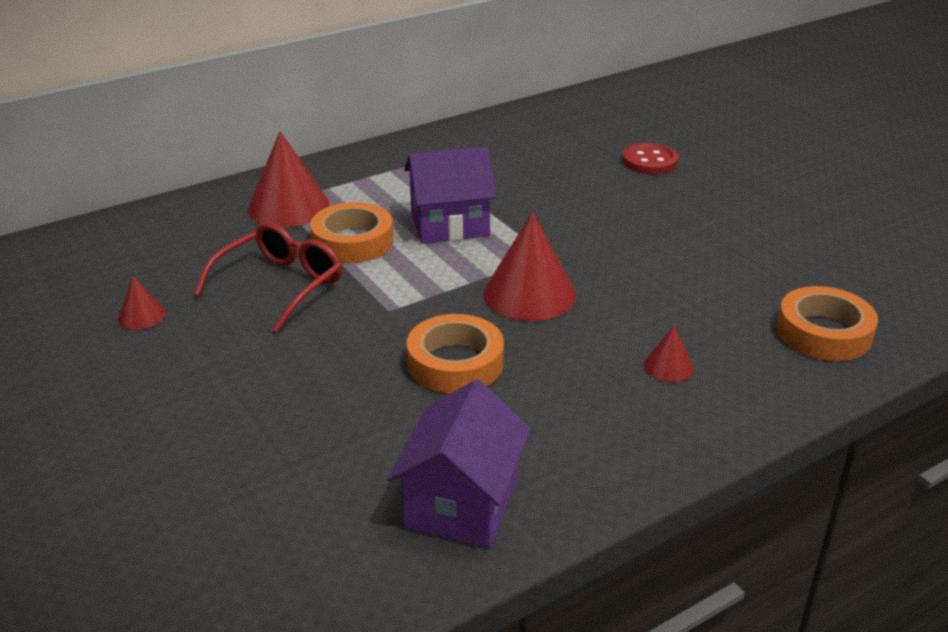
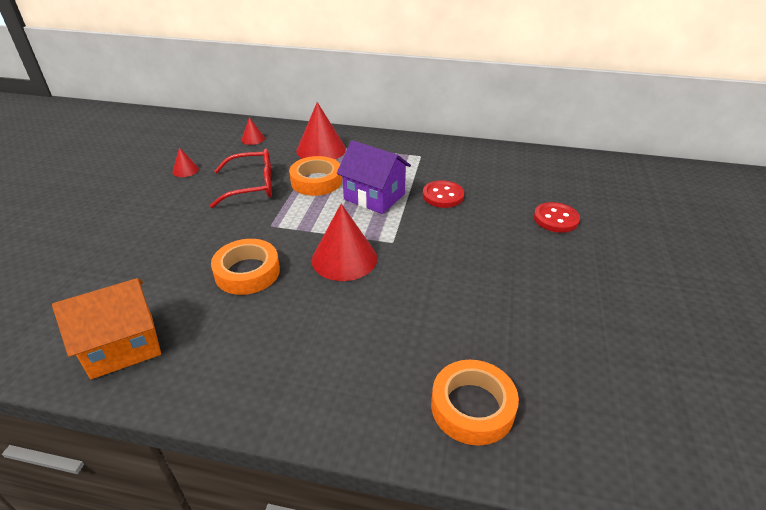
camera: 45 degrees right, 5 degrees up
purple house [387,379,531,548] -> orange house [52,278,161,379]
red cone [644,326,694,382] -> red cone moved to [241,117,265,145]
none -> red button [423,180,464,208]

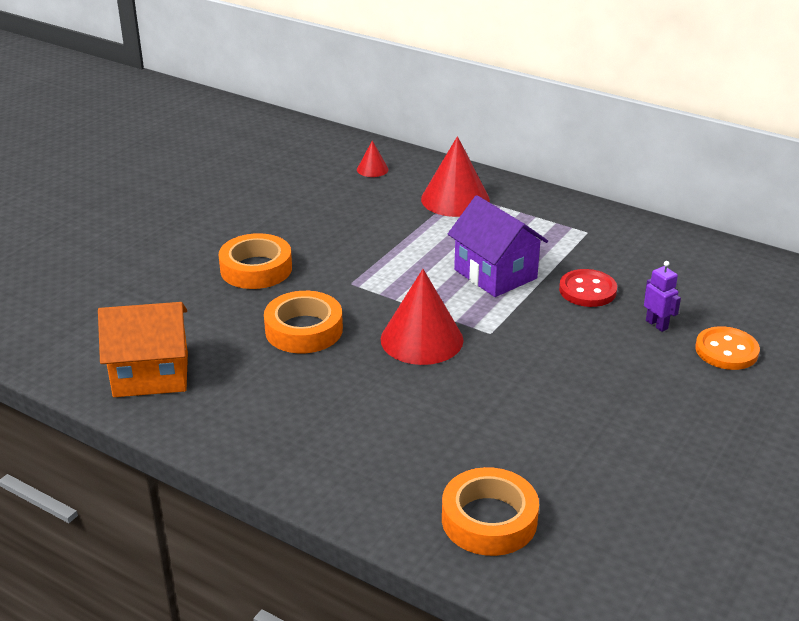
camera: 20 degrees right, 5 degrees down
red cone [172,147,199,177] -> none
red glasses [210,148,272,208] -> none
orange tape [289,156,342,196] -> orange tape moved to [219,233,292,289]
red button [534,202,580,233] -> orange button [695,326,760,370]
none -> purple robot [644,261,681,332]

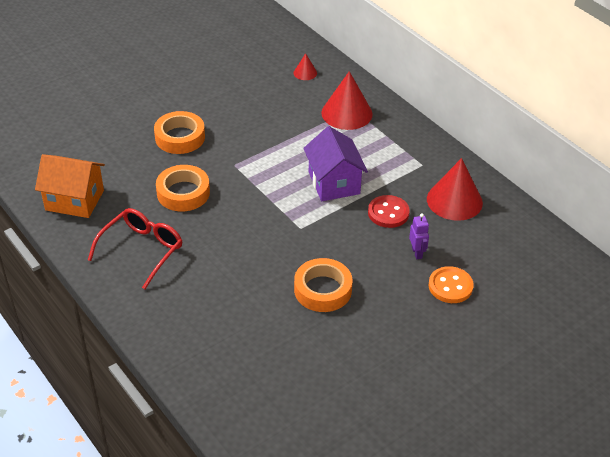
camera: 20 degrees right, 10 degrees up
red cone [381,269,464,365] -> red cone moved to [427,158,483,221]
orange tape [442,467,539,556] -> orange tape moved to [294,258,352,312]
none -> red glasses [88,208,182,289]

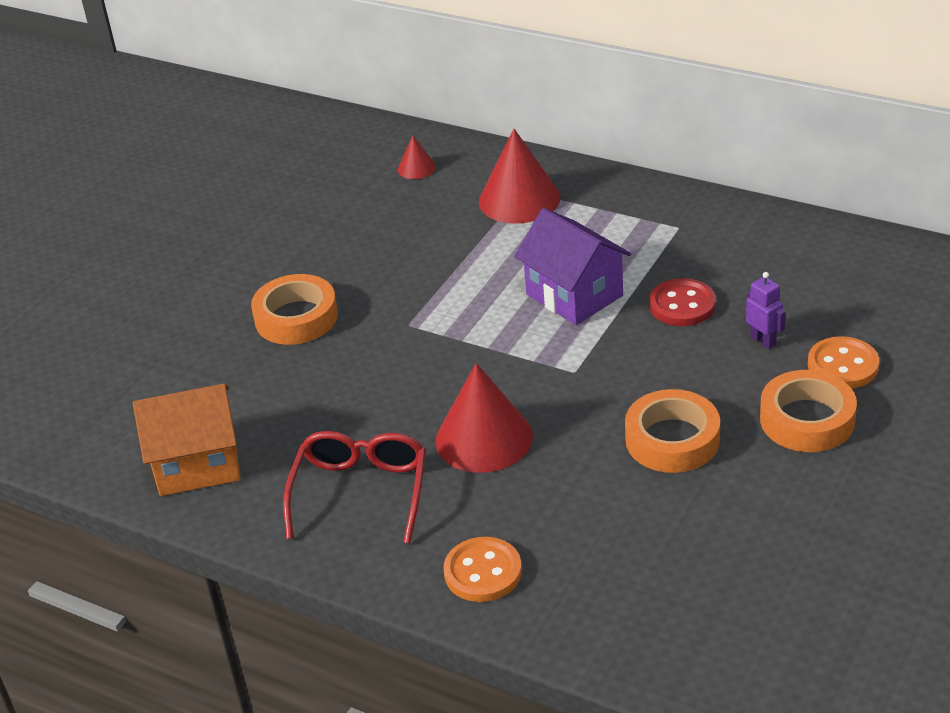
camera: 20 degrees left, 5 degrees down
orange tape [156,165,210,211] -> orange tape moved to [760,370,857,452]
red cone [427,158,483,221] -> red cone moved to [435,363,533,473]
none -> orange button [443,537,522,602]

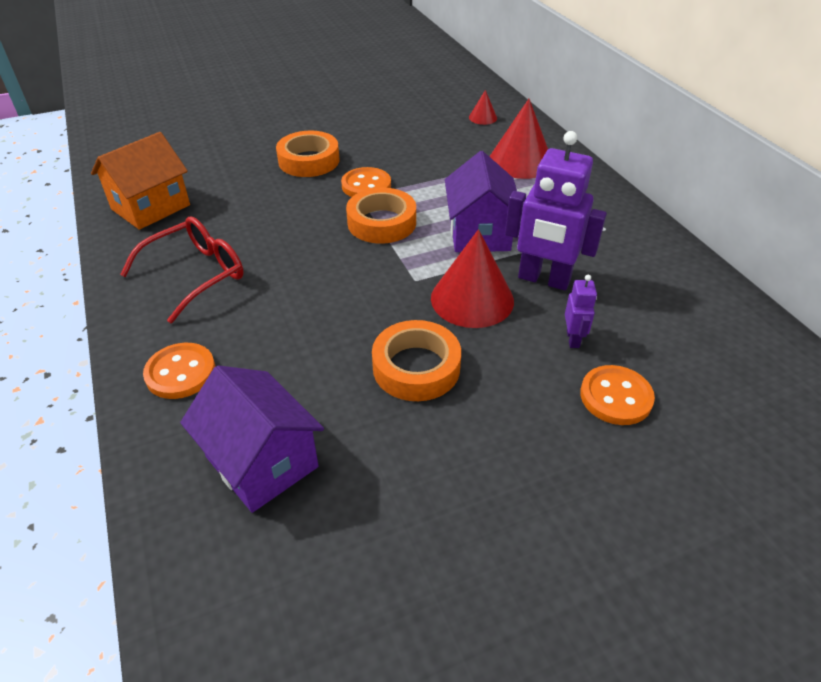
camera: 35 degrees right, 5 degrees up
orange house [133,384,241,496] -> orange house turned 75 degrees counterclockwise [91,132,190,230]
red cone [435,363,533,473] -> red cone moved to [431,229,514,328]
red button [649,278,716,326] -> purple robot [505,131,607,290]
orange tape [760,370,857,452] -> orange tape moved to [346,188,416,244]
none -> purple house [180,365,324,513]
none -> orange button [341,167,391,197]

